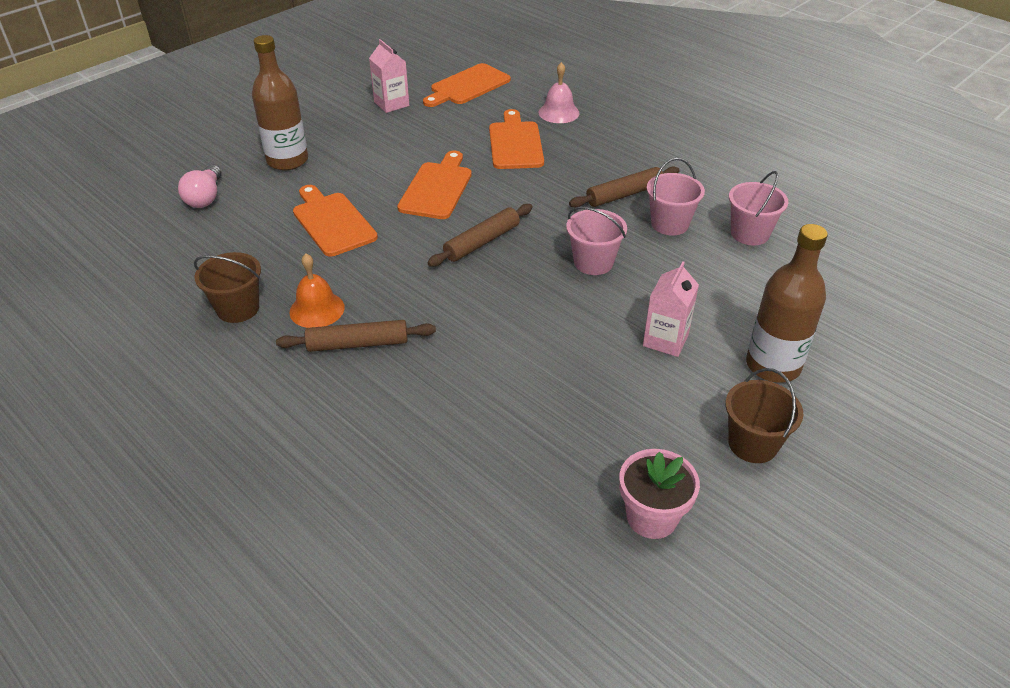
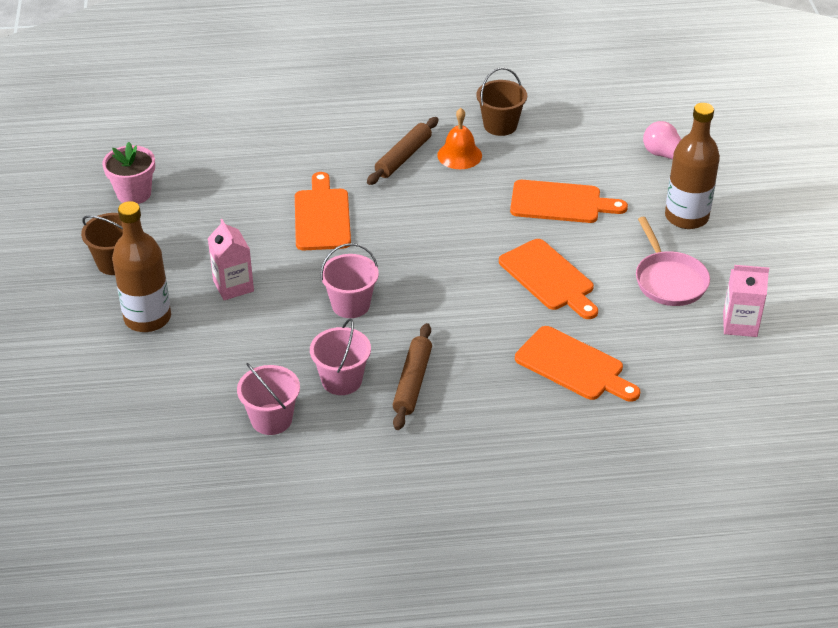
camera: 130 degrees right, 0 degrees up
orange cutting board [423,63,511,107] -> orange cutting board moved to [295,172,351,250]
brown rolling pin [427,204,533,267] -> none
pink bell [538,62,580,123] -> none
none -> pink pan [636,217,710,306]

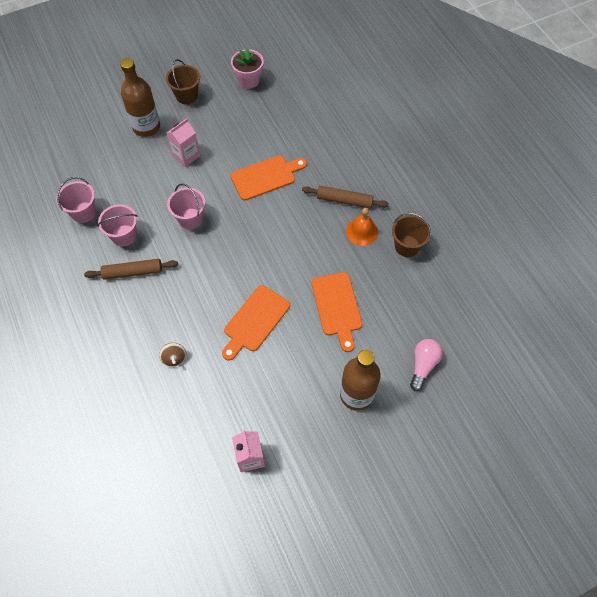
camera: 70 degrees right, 20 degrees up
orange cutting board [515,326,640,402] -> brown spinning top [159,343,186,367]
pink pan [636,217,710,306] -> none

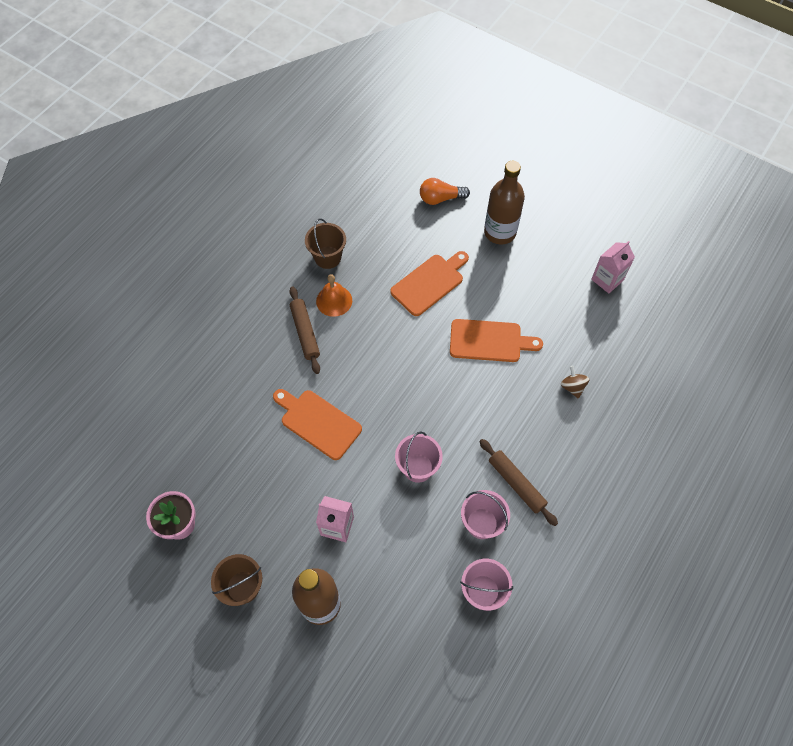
camera: 120 degrees left, 0 degrees up
brown spinning top [159,343,186,367] -> brown spinning top turned 60 degrees counterclockwise [561,366,590,399]
pink light bulb [410,339,443,391] -> orange light bulb [420,178,470,205]

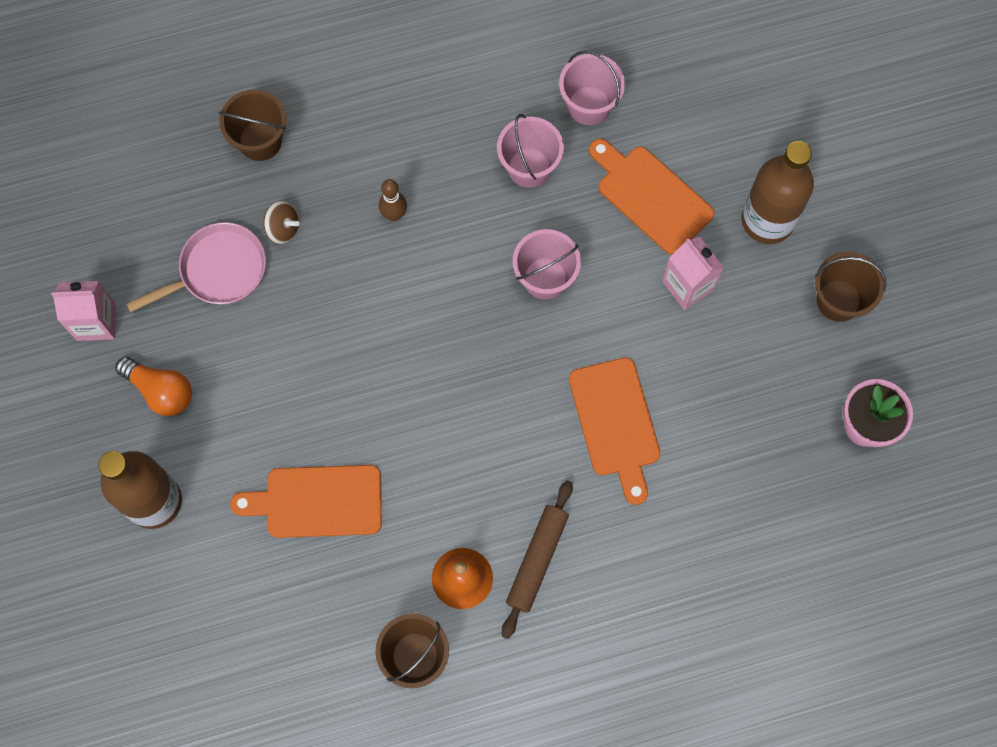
camera: 140 degrees left, 10 degrees up
orange light bulb [420,178,470,205] -> orange light bulb moved to [115,357,192,416]
orange cutting board [450,319,543,362] -> orange cutting board moved to [589,139,714,254]
brown rolling pin [479,439,558,526] -> none
brown spinning top [561,366,590,399] -> brown spinning top turned 90 degrees counterclockwise [263,201,299,244]
none -> pink pan [126,222,266,313]
none -> brown bucket [218,90,286,161]
none -> brown bowling pin [379,179,407,221]

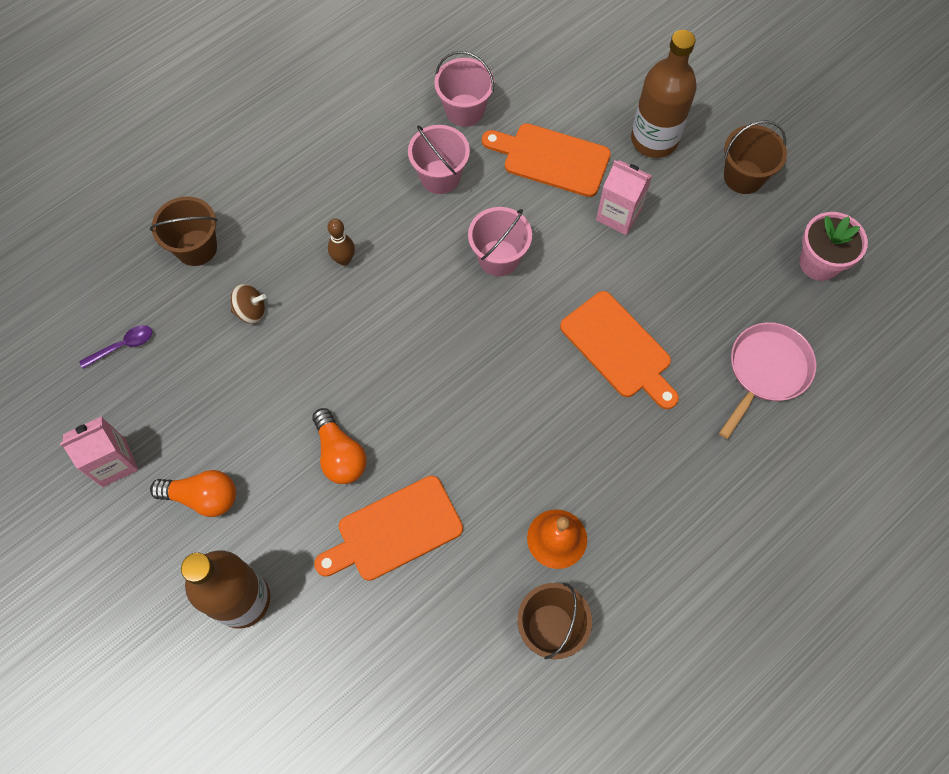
camera: 25 degrees left, 5 degrees down
pink pan [126,222,266,313] -> pink pan moved to [719,322,816,439]
brown rolling pin [502,480,573,639] -> none
none -> purple spoon [79,325,152,369]
none -> orange light bulb [312,408,367,484]

